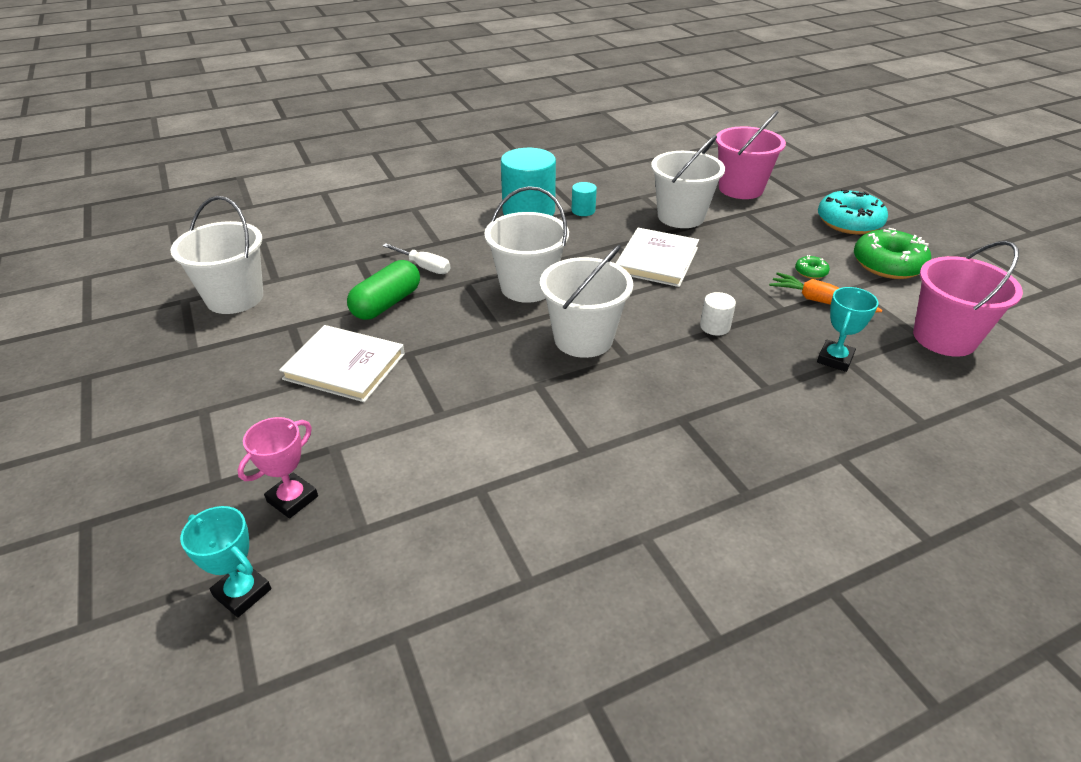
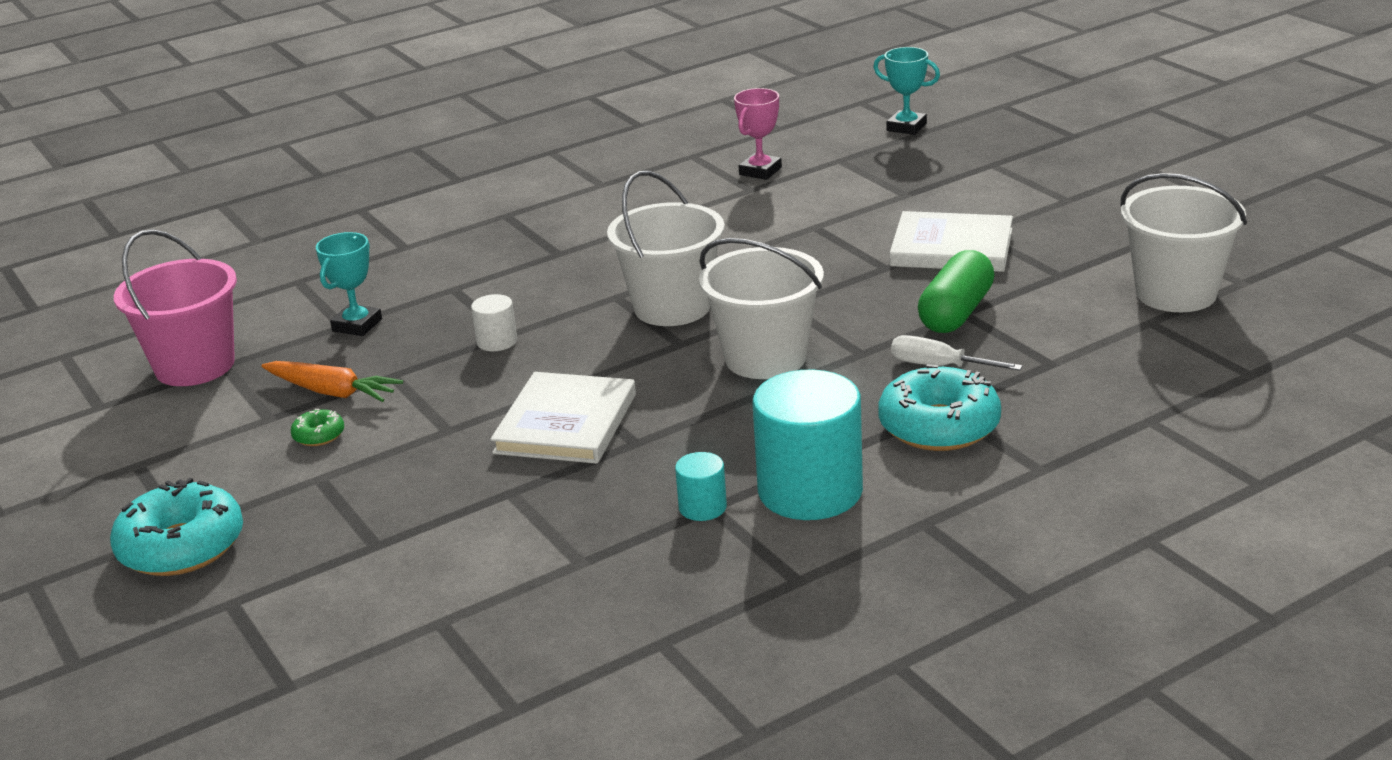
camera: 175 degrees right, 10 degrees down
pink trophy [237,417,318,519] -> pink trophy moved to [734,88,782,180]
white bucket [651,135,725,228] -> none
pink bucket [716,110,786,199] -> none
green donut [854,228,931,279] -> none
none -> turquoise donut [878,364,1001,451]

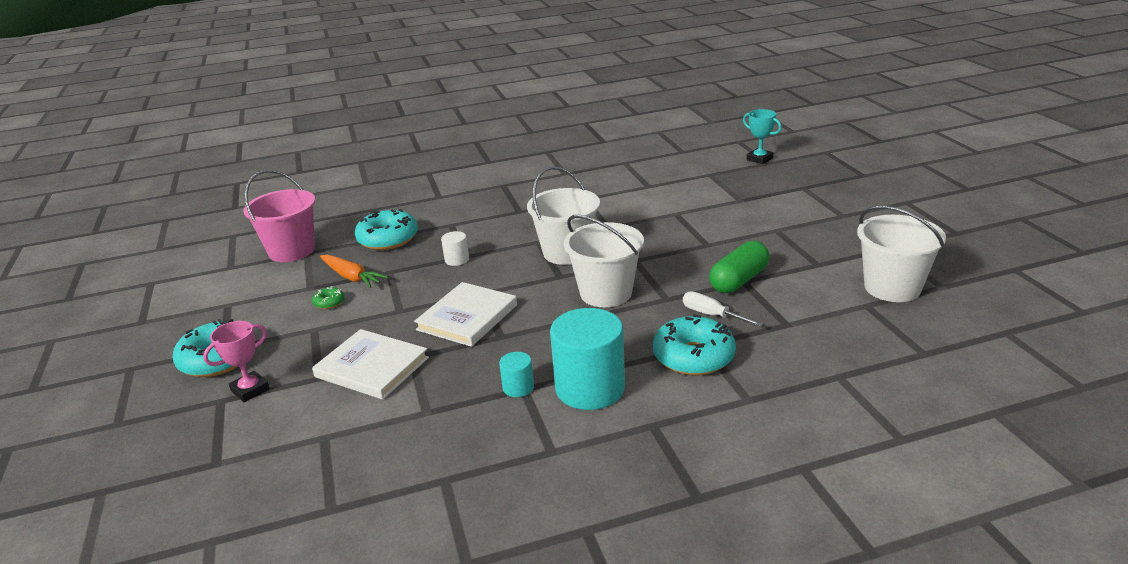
camera: 15 degrees right, 0 degrees up
turquoise trophy [316,232,382,336] -> turquoise donut [355,209,418,250]
pink trophy [734,88,782,180] -> pink trophy moved to [203,321,270,402]
white book [890,211,1013,272] -> white book moved to [312,329,429,400]

